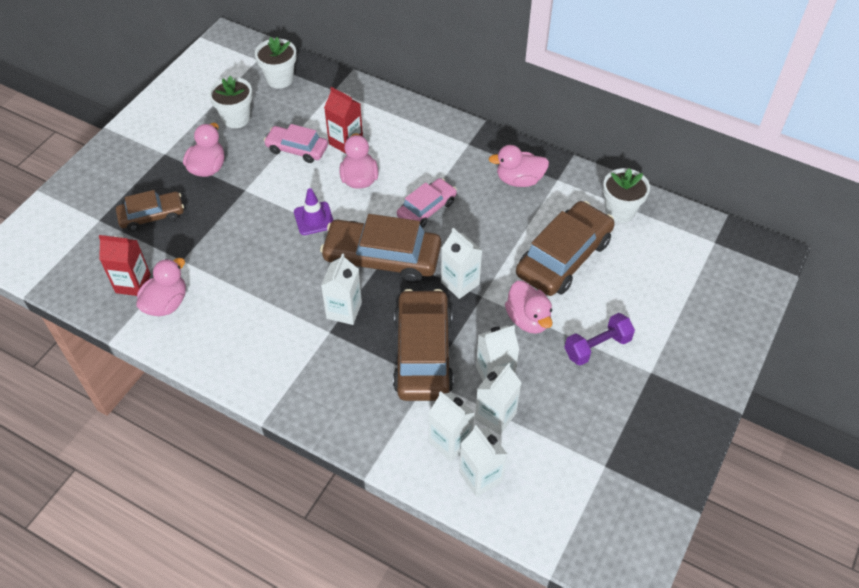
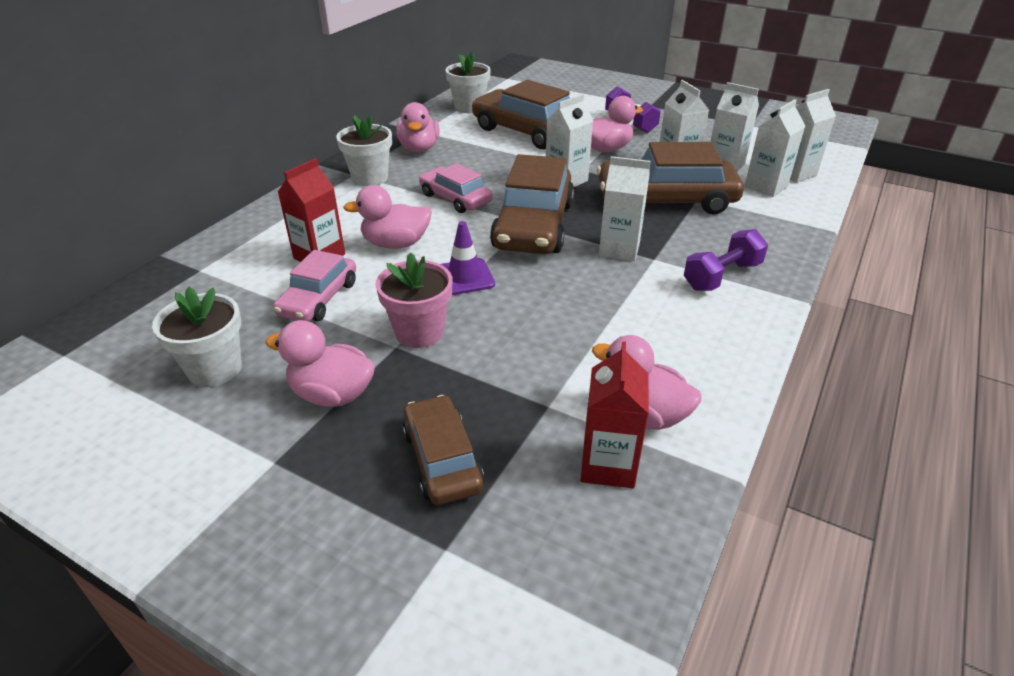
camera: 90 degrees left, 15 degrees down
white flower pot [255,37,297,88] -> white flower pot moved to [336,114,392,187]
none -> pink flower pot [376,252,452,348]
none -> purple dumbbell [684,229,768,291]

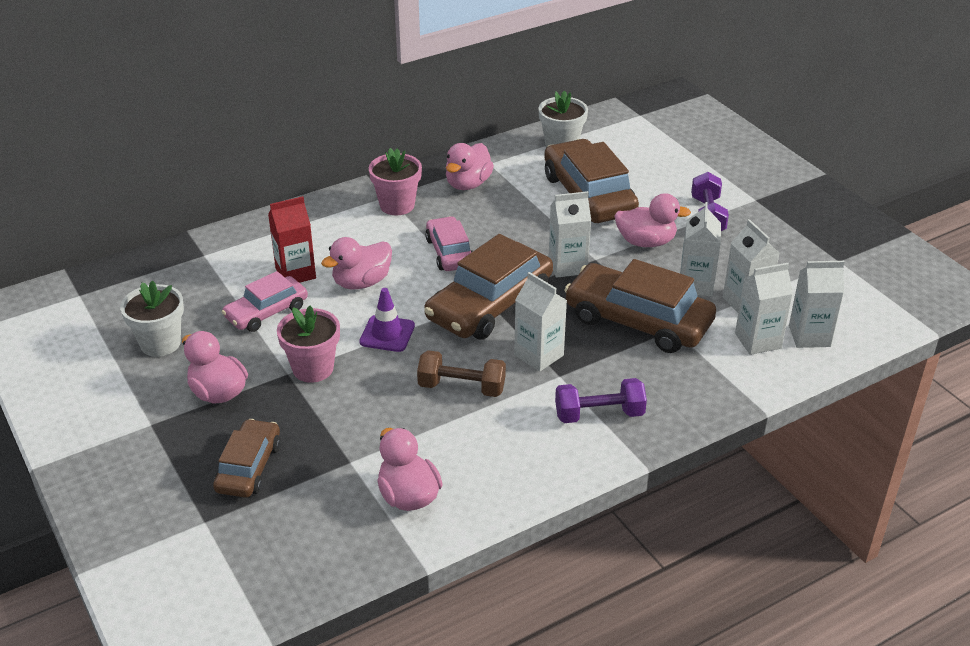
camera: 30 degrees right, 0 degrees up
white flower pot [336,114,392,187] -> pink flower pot [369,148,422,215]
pink duck [343,185,432,249] -> pink duck turned 60 degrees counterclockwise [321,237,392,289]
red carton [581,341,649,488] -> none
none -> brown dumbbell [417,350,506,397]

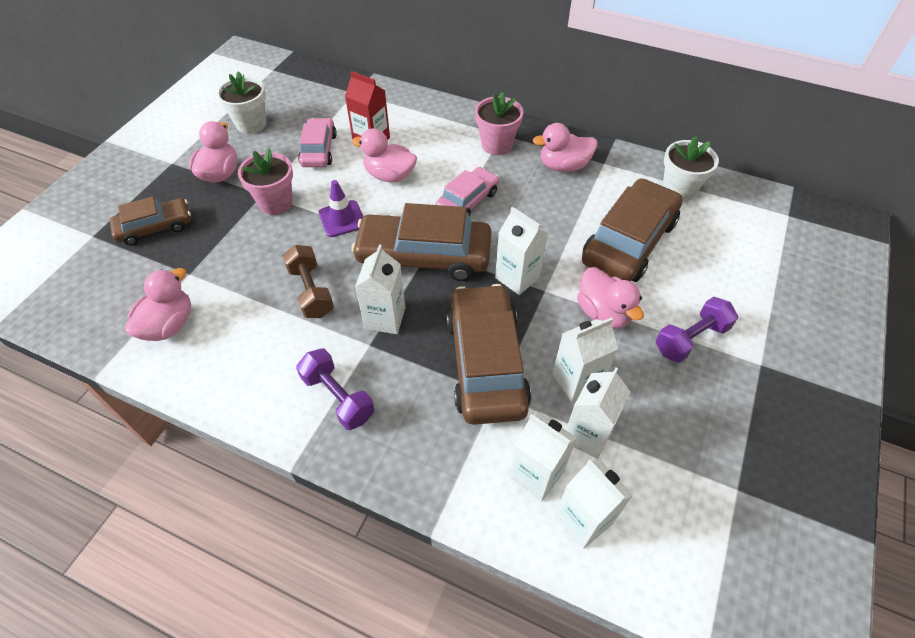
camera: 55 degrees right, 15 degrees up
pink car [222,271,308,332] -> pink car turned 75 degrees clockwise [298,118,337,167]

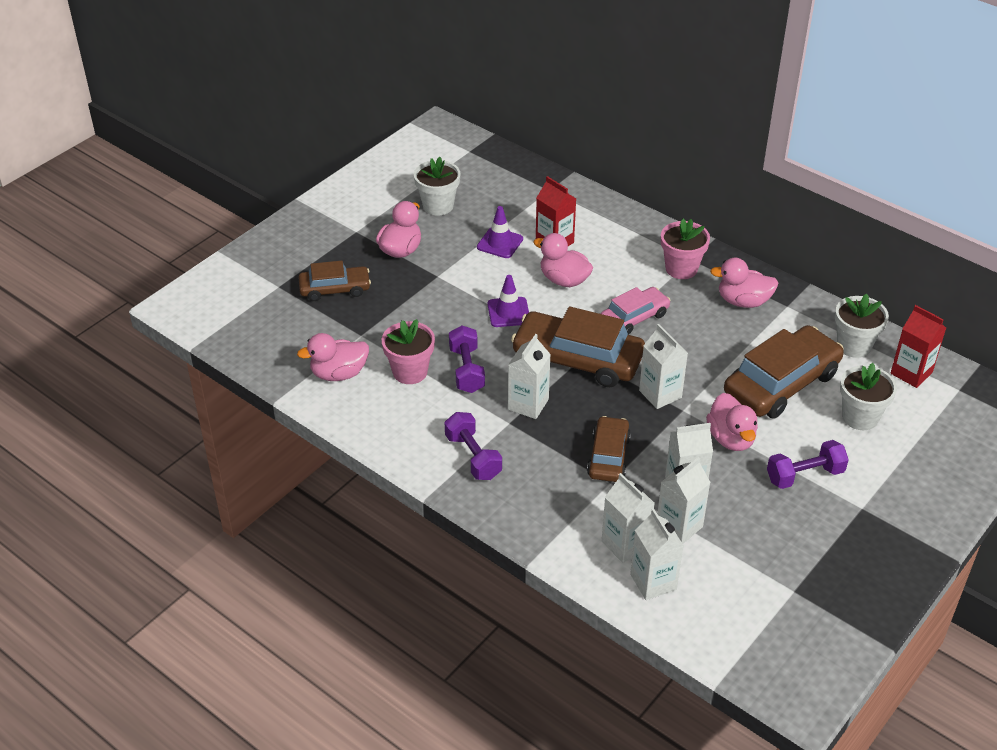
camera: 15 degrees right, 10 degrees down
pink duck [125,268,191,341] -> pink duck turned 150 degrees counterclockwise [297,333,369,381]
pink flower pot [238,148,293,215] -> pink flower pot moved to [382,319,435,384]
brown dumbbell [282,245,334,318] -> purple dumbbell [449,326,485,393]
pink car [298,118,337,167] -> purple traffic cone [477,206,523,258]
brown car [446,284,531,425] -> brown car [587,416,631,482], size x0.58
none -> white flower pot [840,363,897,430]
none -> red carton [891,305,946,388]

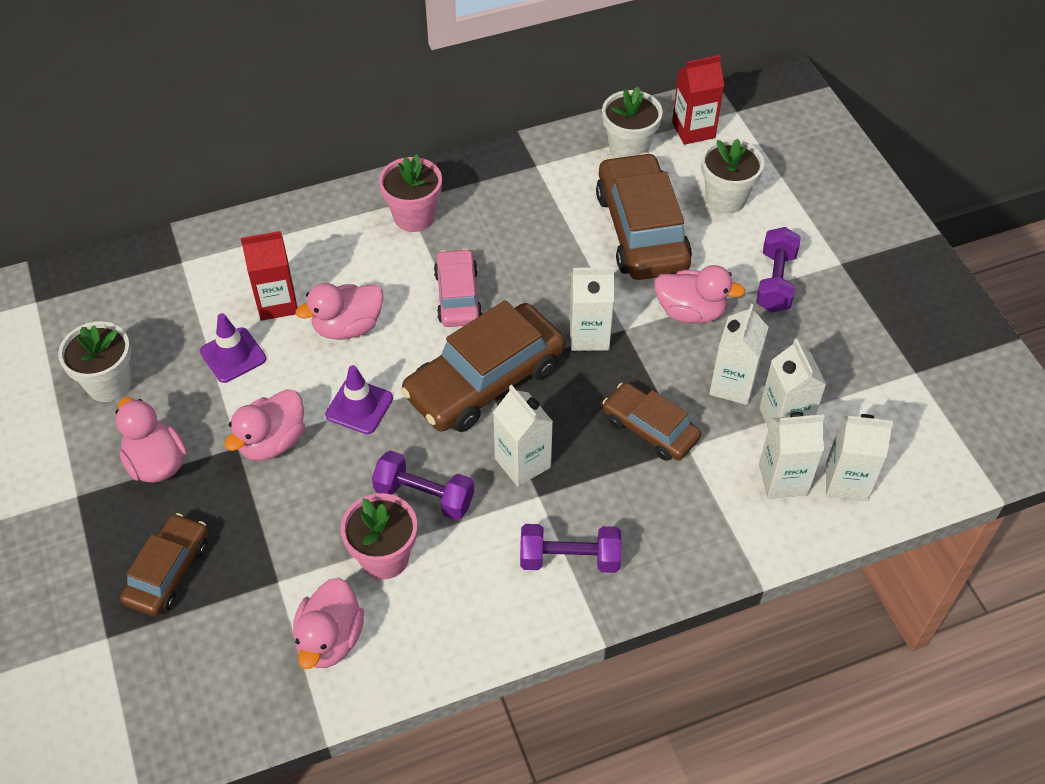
camera: 60 degrees left, 10 degrees up
pink duck [710,258,778,308] -> pink duck moved to [224,389,305,461]

